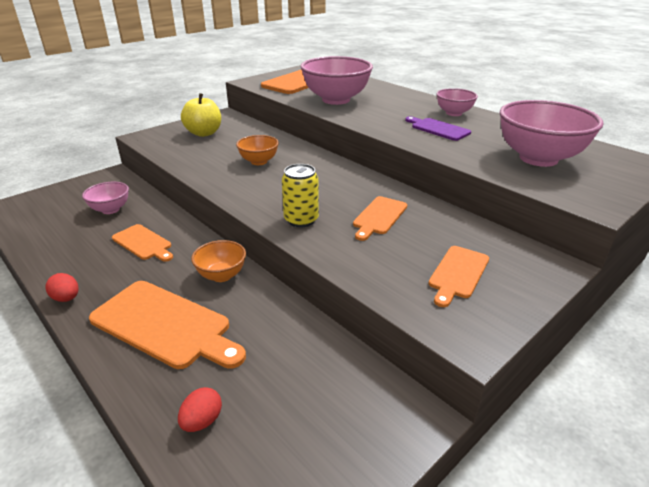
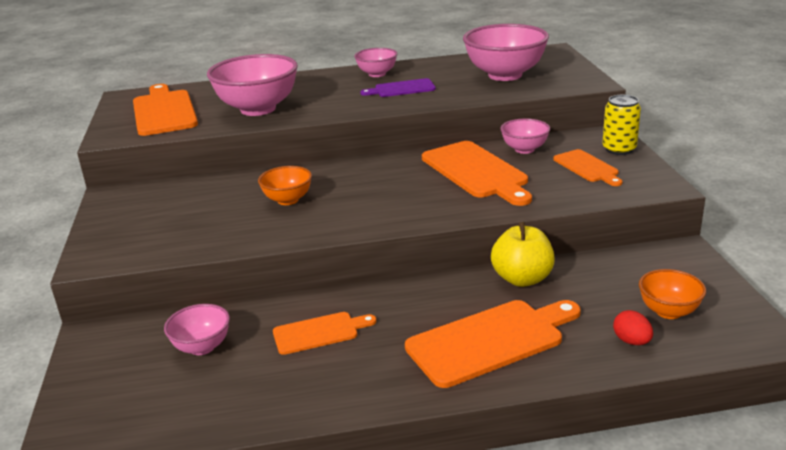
camera: 55 degrees left, 5 degrees down
red egg [45,273,79,302] -> none
yellow apple [181,93,221,137] -> yellow apple moved to [491,222,555,287]
orange bowl [191,240,246,282] -> orange bowl moved to [639,269,706,319]
yellow can [282,164,319,227] -> yellow can moved to [602,95,641,155]
orange cutting board [353,196,407,241] -> orange cutting board [422,141,532,206], size x1.76
none -> pink bowl [500,118,550,154]

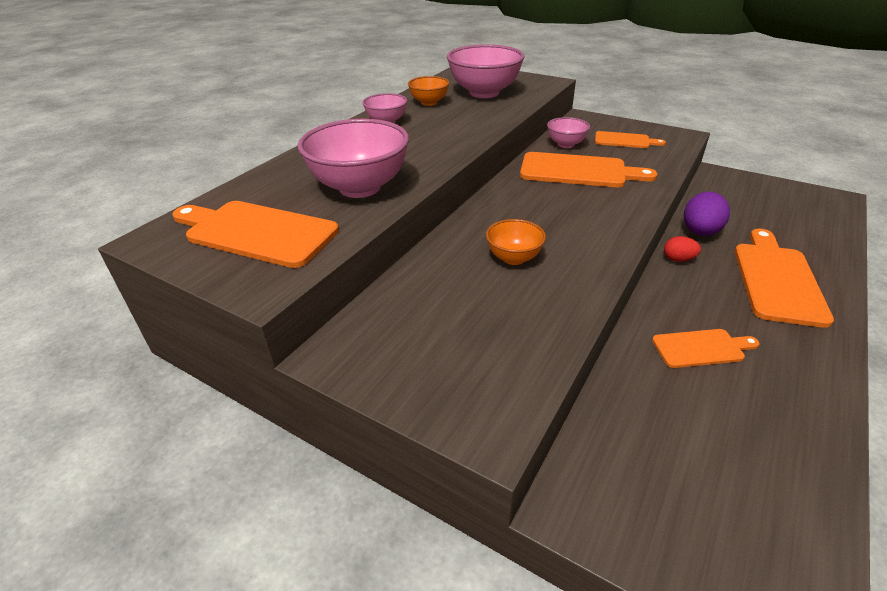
camera: 50 degrees left, 10 degrees up
pink bowl [164,304,230,355] -> none
orange cutting board [273,312,376,355] -> orange cutting board turned 60 degrees clockwise [652,329,760,368]
purple cutting board [360,78,436,97] -> none
yellow apple [491,222,555,287] -> purple egg [684,192,730,236]
yellow can [602,95,641,155] -> none
red egg [613,310,653,345] -> red egg moved to [664,236,701,262]
orange bowl [639,269,706,319] -> orange bowl moved to [408,76,449,106]

